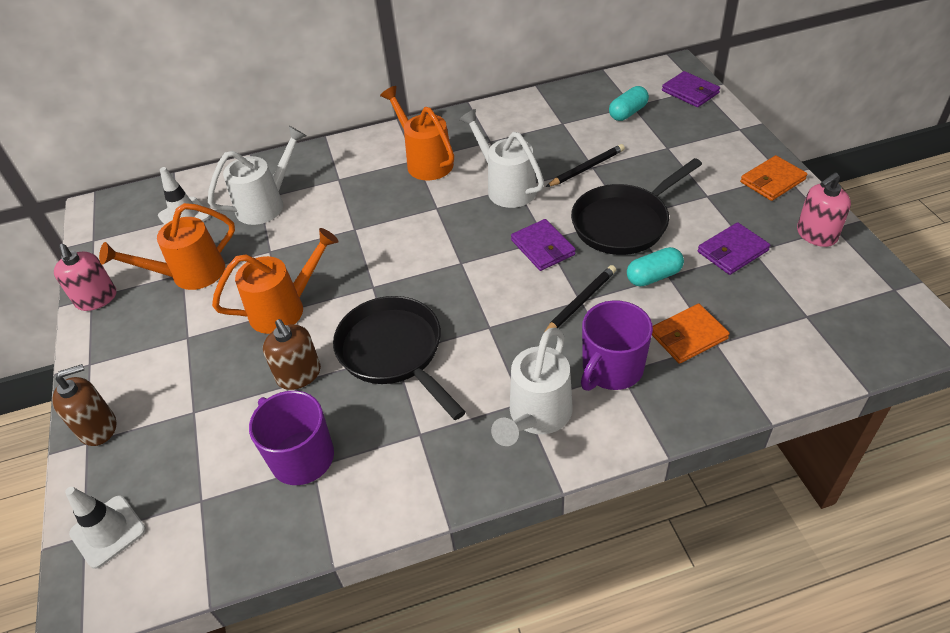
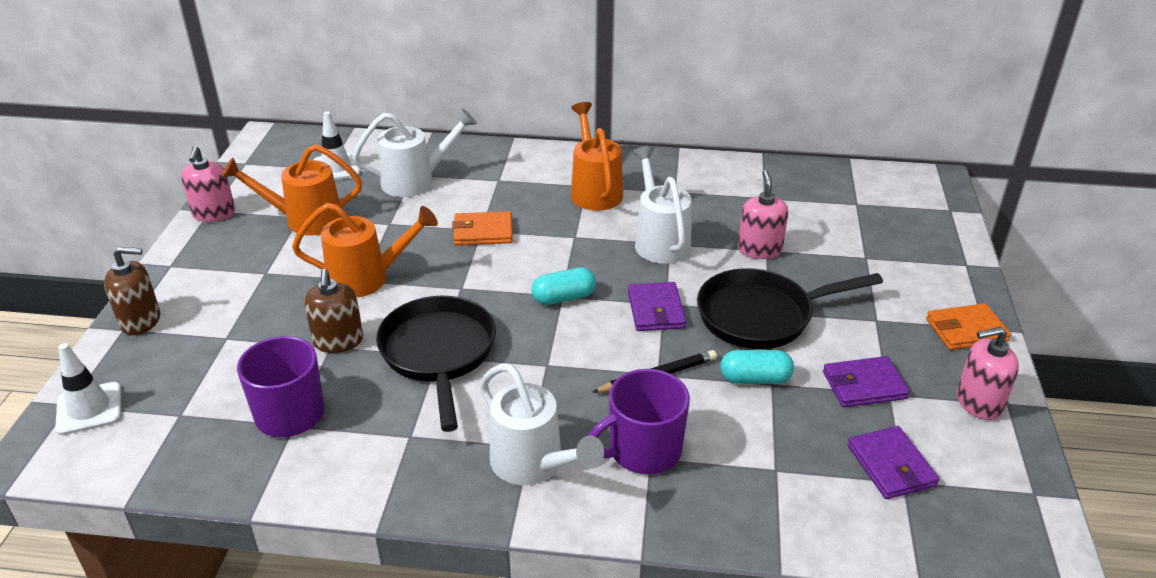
camera: 20 degrees right, 10 degrees down
white watering can [491,328,573,446] -> white watering can turned 90 degrees counterclockwise [480,363,604,485]
black pencil [546,144,625,187] -> pink soap dispenser [738,170,788,259]
turquoise capsule [609,86,649,121] -> turquoise capsule moved to [531,267,596,305]
orange wallet [652,304,730,364] -> orange wallet moved to [452,211,513,245]
purple wallet [662,71,720,107] -> purple wallet moved to [848,426,939,499]

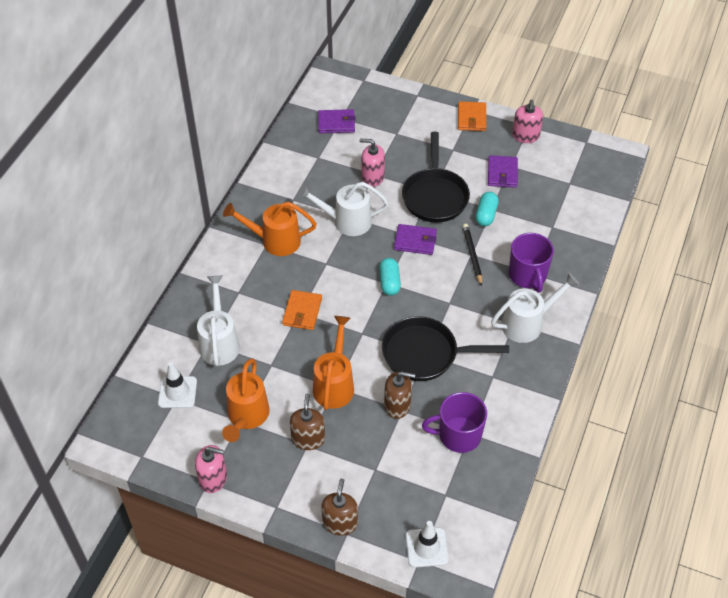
camera: 75 degrees left, 15 degrees up
purple wallet [848,426,939,499] -> purple wallet moved to [318,109,356,133]
none -> brown soap dispenser [290,394,325,450]

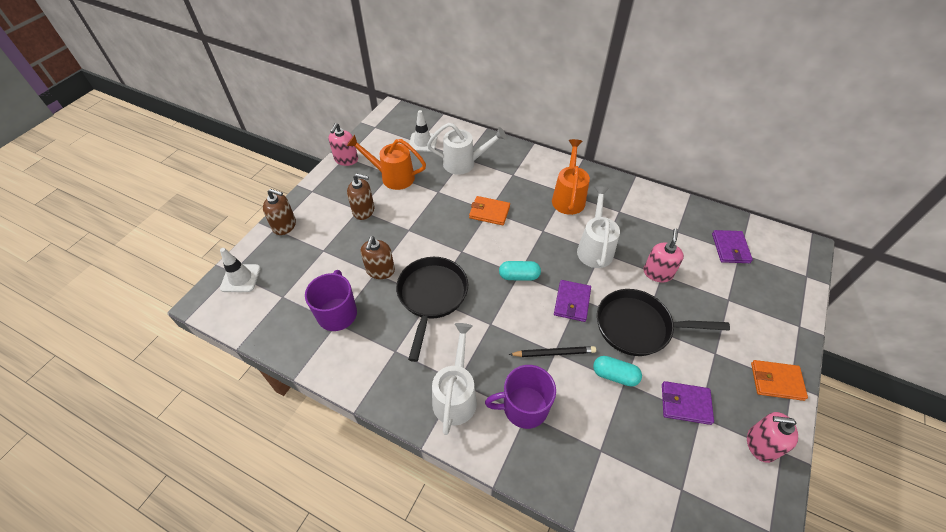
camera: 95 degrees right, 0 degrees up
orange watering can [313,316,354,410] -> none
white watering can [491,272,580,343] -> white watering can turned 150 degrees counterclockwise [432,323,477,435]

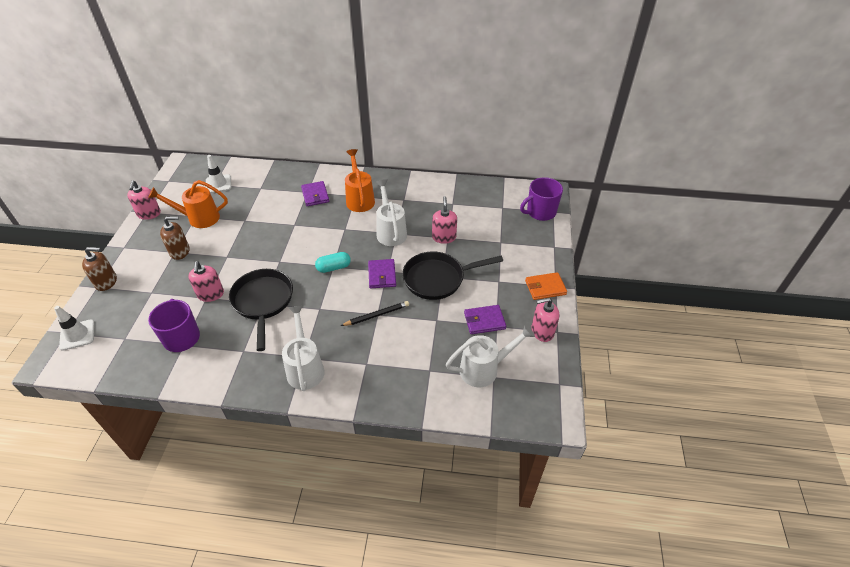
camera: 20 degrees left, 5 degrees down
brown soap dispenser [361,236,395,279] -> pink soap dispenser [188,261,224,302]
white watering can [427,123,507,175] -> white watering can moved to [446,324,535,387]
orange wallet [469,196,510,225] -> none
purple mug [485,365,556,429] -> purple mug moved to [520,177,563,221]
turquoise capsule [593,356,642,387] -> none
purple wallet [712,230,753,263] -> purple wallet moved to [301,181,329,206]

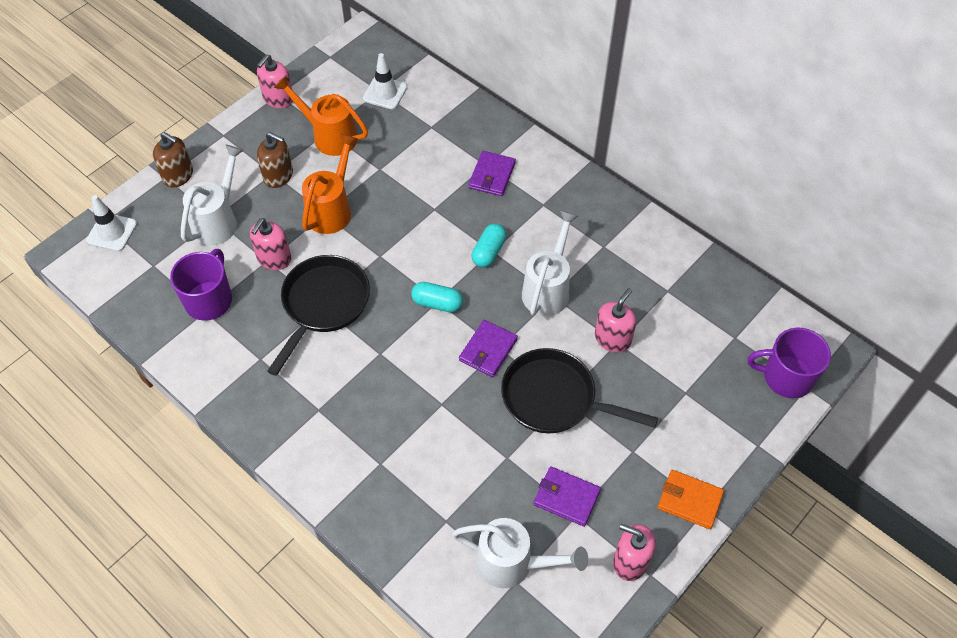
camera: 35 degrees right, 10 degrees up
white watering can [282,305,325,391] -> white watering can moved to [181,145,244,245]
black pencil [341,301,409,326] -> none
orange watering can [345,149,375,212] -> orange watering can moved to [302,133,358,234]
none -> turquoise capsule [472,224,506,268]

